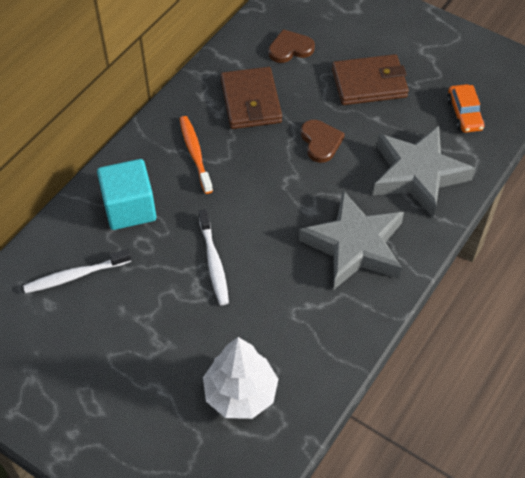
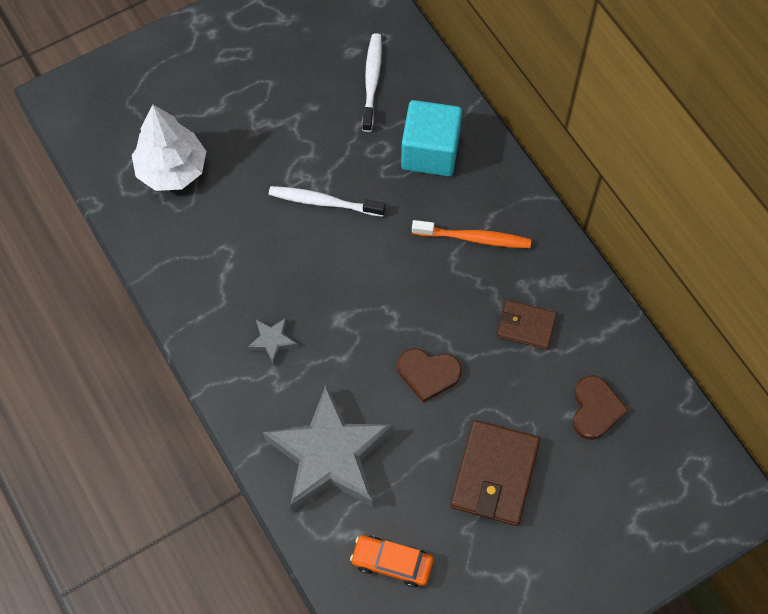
camera: 115 degrees right, 10 degrees up
brown wallet [221,67,282,129] -> brown wallet [497,300,557,350], size x0.59
grey star [299,190,404,290] -> grey star [247,317,298,365], size x0.40

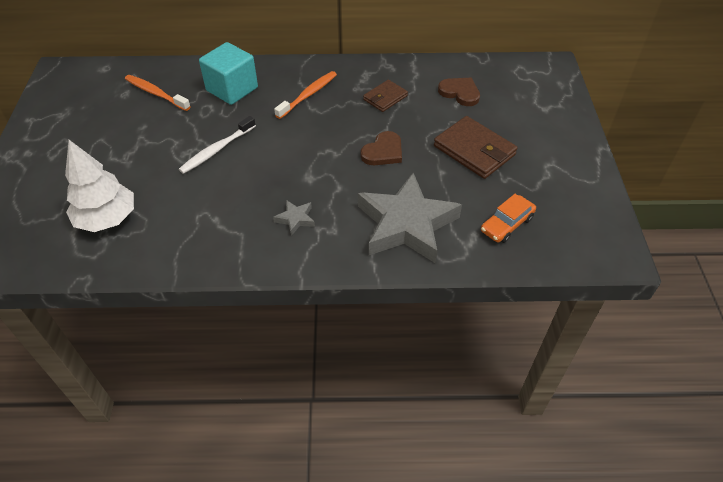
camera: 60 degrees left, 15 degrees down
white toothbrush [362,33,382,132] -> orange toothbrush [125,75,191,111]

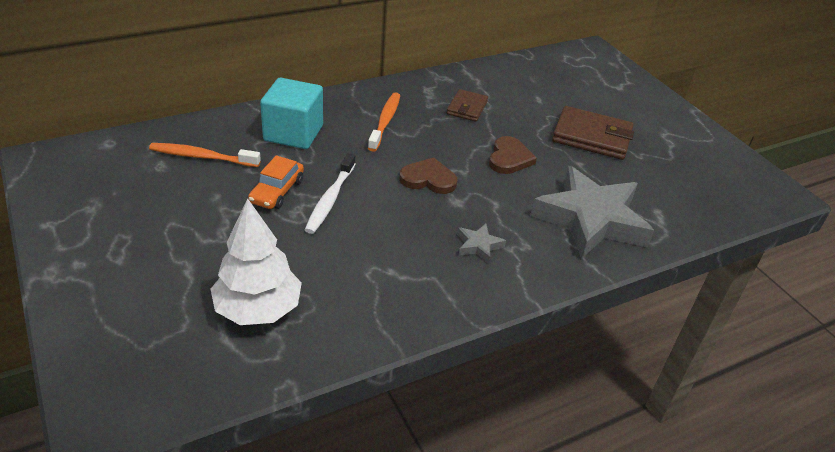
camera: 30 degrees left, 10 degrees down
brown heart [438,78,480,106] -> brown heart moved to [399,157,457,194]
orange car [481,194,536,243] -> orange car moved to [248,155,304,209]

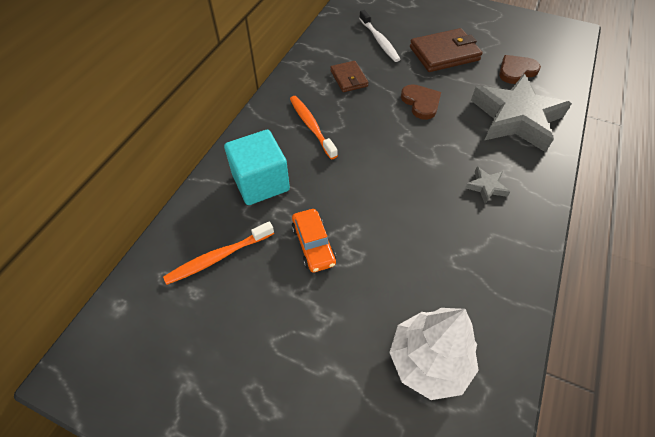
camera: 35 degrees left, 15 degrees up
white toothbrush [305,153,356,234] -> white toothbrush moved to [359,10,401,62]
brown heart [399,157,457,194] -> brown heart moved to [499,55,541,84]

